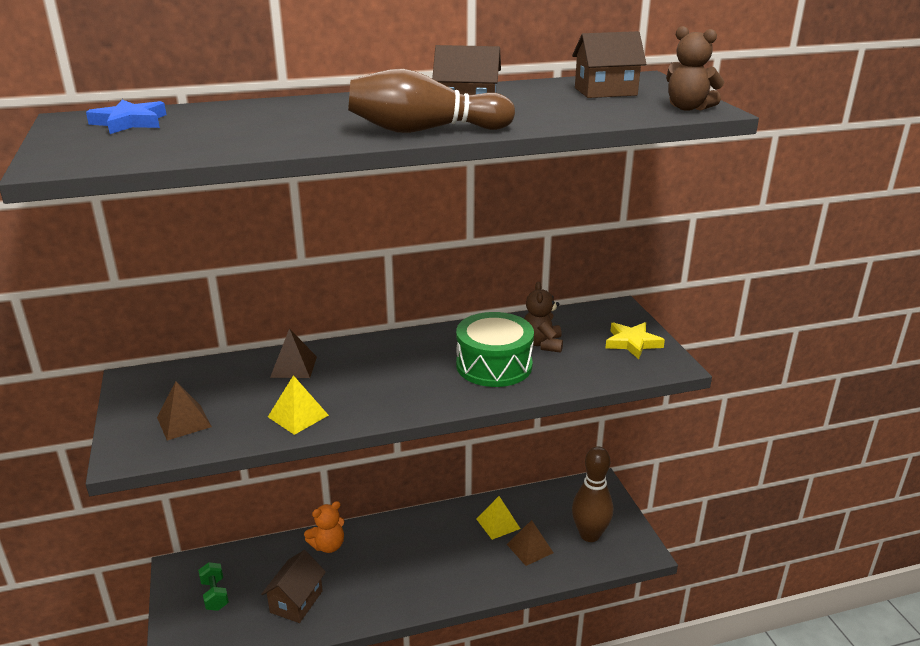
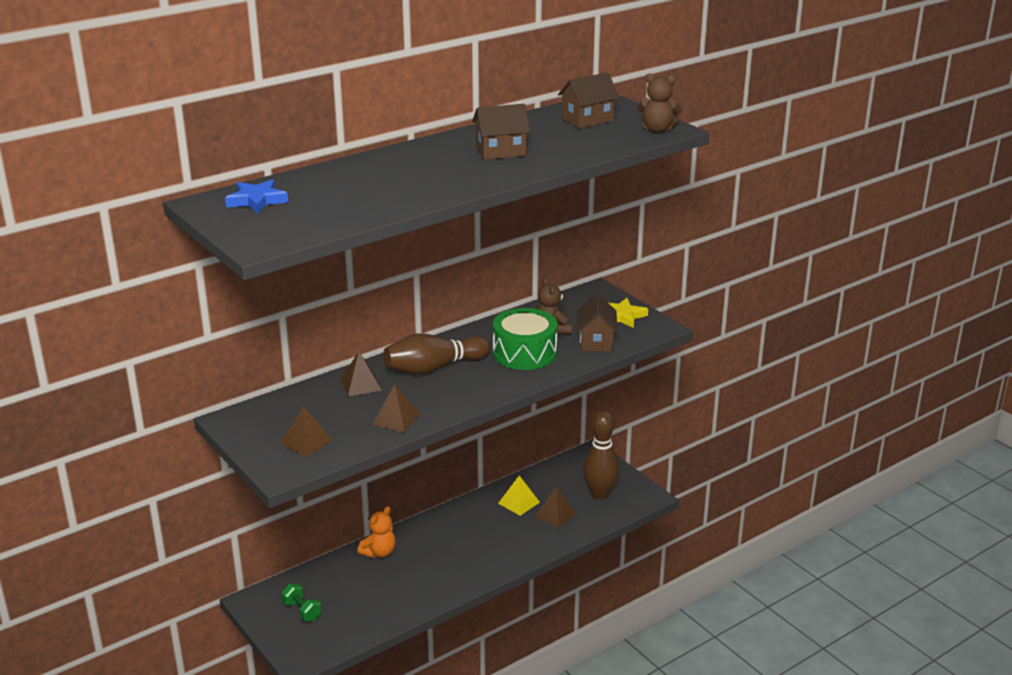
camera: 20 degrees left, 0 degrees up
brown house [261,550,326,623] -> brown house moved to [577,294,618,352]
yellow pyramid [268,375,329,435] -> brown pyramid [372,385,420,433]
brown bowling pin [348,69,515,133] -> brown bowling pin moved to [383,333,490,375]

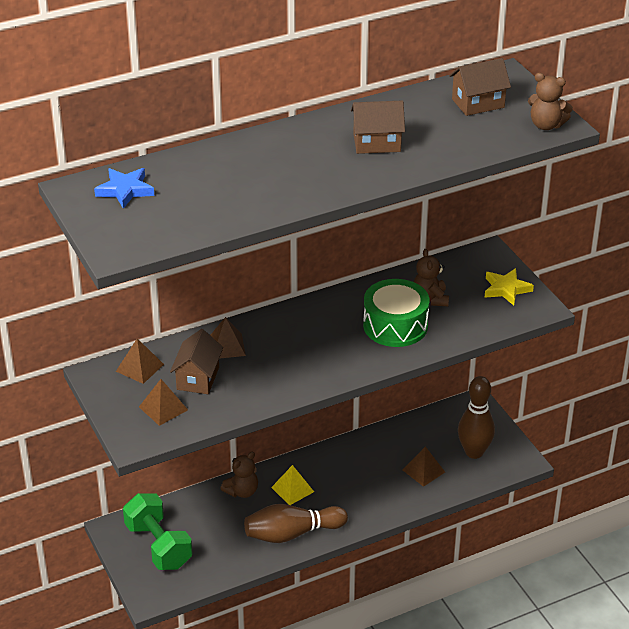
camera: 10 degrees right, 10 degrees up
green dumbbell [282,584,322,621] -> green dumbbell [123,493,193,570], size x1.95
orange teddy bear [357,506,396,558] -> brown teddy bear [221,452,258,498]
brown pyramid [372,385,420,433] -> brown pyramid moved to [116,338,164,384]
brown bowling pin [383,333,490,375] -> brown bowling pin moved to [244,504,348,543]
yellow pyramid [498,476,540,516] -> yellow pyramid moved to [271,465,314,505]
brown house [577,294,618,352] -> brown house moved to [170,329,223,394]

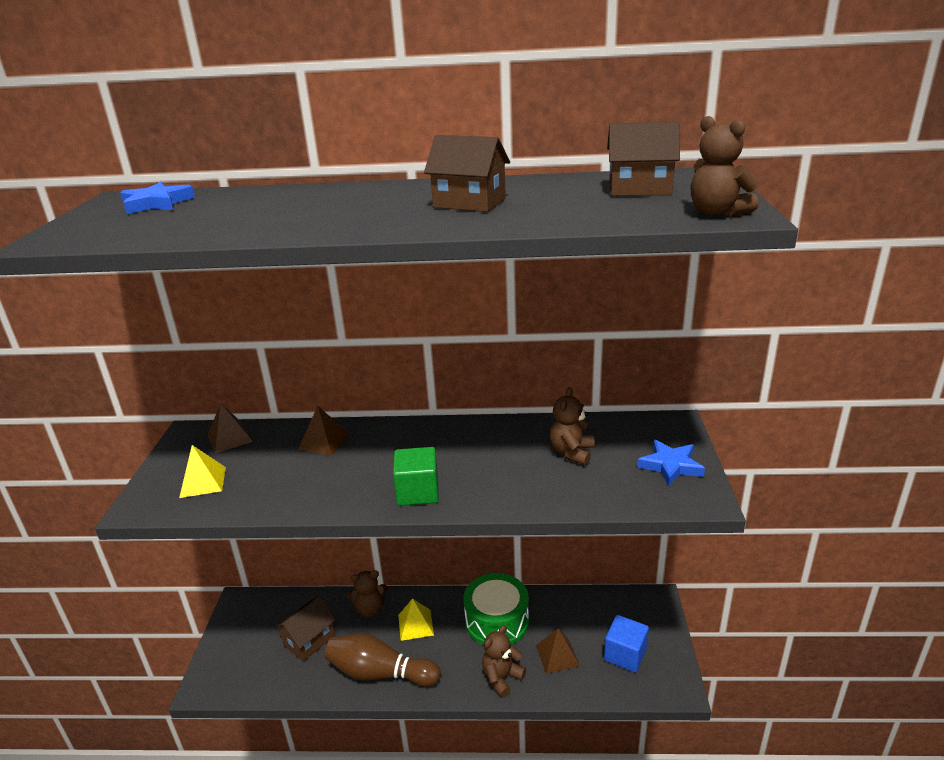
camera: 30 degrees right, 10 degrees down
green dumbbell [123,493,193,570] -> none
brown pyramid [139,379,188,426] -> yellow pyramid [179,445,226,498]
brown house [170,329,223,394] -> brown house moved to [275,596,336,662]
green drum [363,279,429,347] -> green drum moved to [463,573,529,645]
brown bowling pin [458,376,495,459] -> blue cube [604,615,649,672]
yellow star [484,268,534,306] -> blue star [637,440,705,486]
none -> green cube [393,447,439,506]
none -> brown teddy bear [482,625,526,698]

